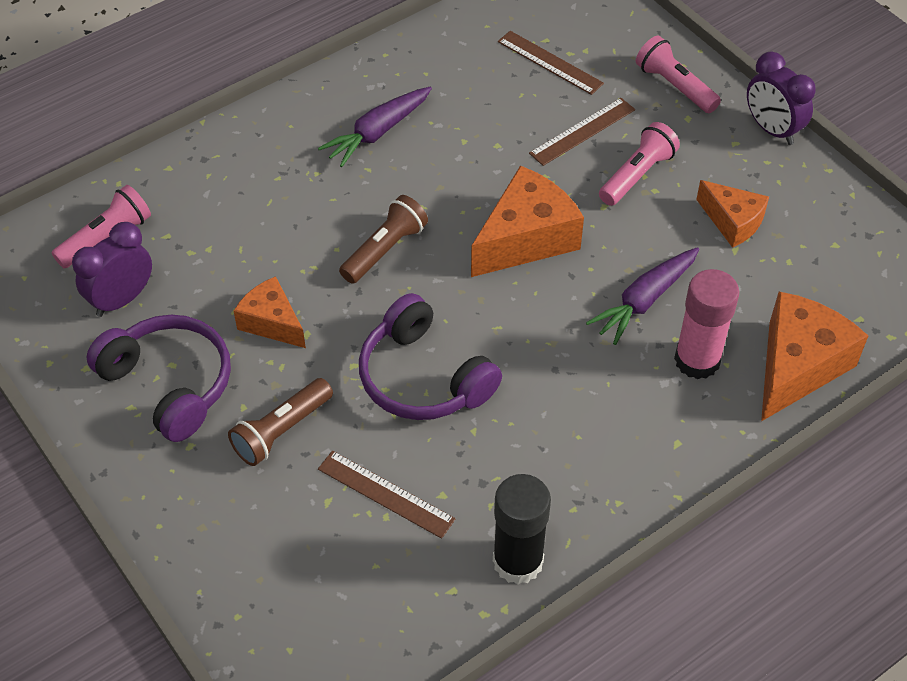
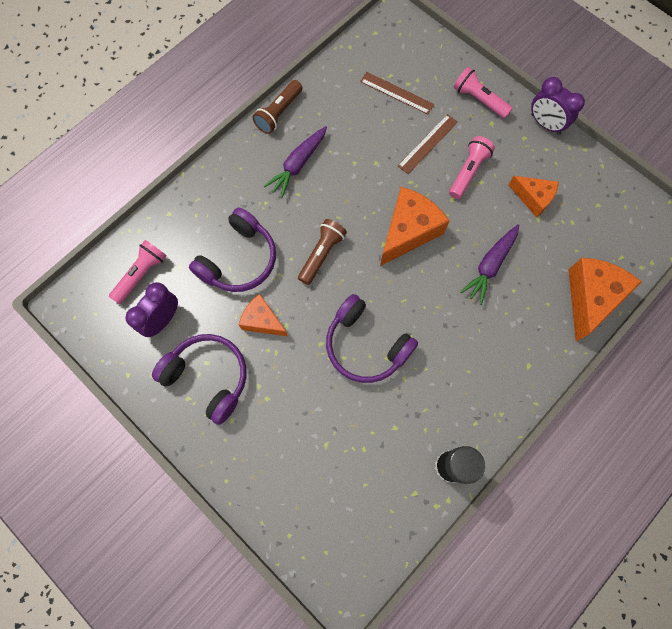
camera: 10 degrees left, 20 degrees up
brown flashlight [228,378,333,466] -> brown flashlight moved to [253,80,302,134]
brown ruler [318,451,456,539] -> none
pink glue stick [674,269,739,379] -> none
none -> purple headphones [189,208,276,292]

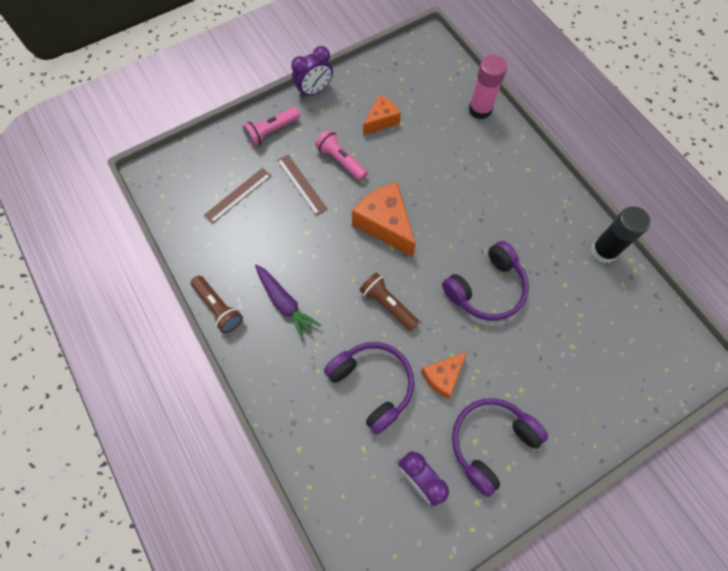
camera: 75 degrees left, 5 degrees down
pink flashlight [109,240,167,304] -> none
purple carrot [460,224,519,305] -> none
orange cheese [569,258,642,341] -> pink glue stick [469,55,507,119]

